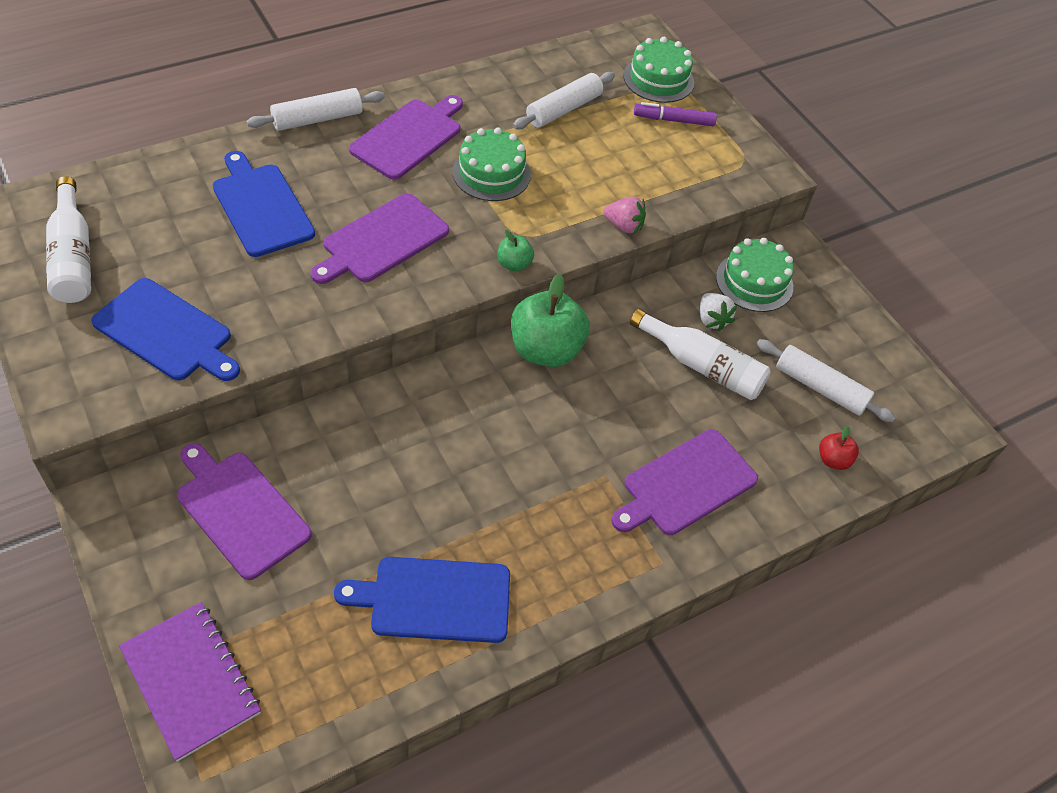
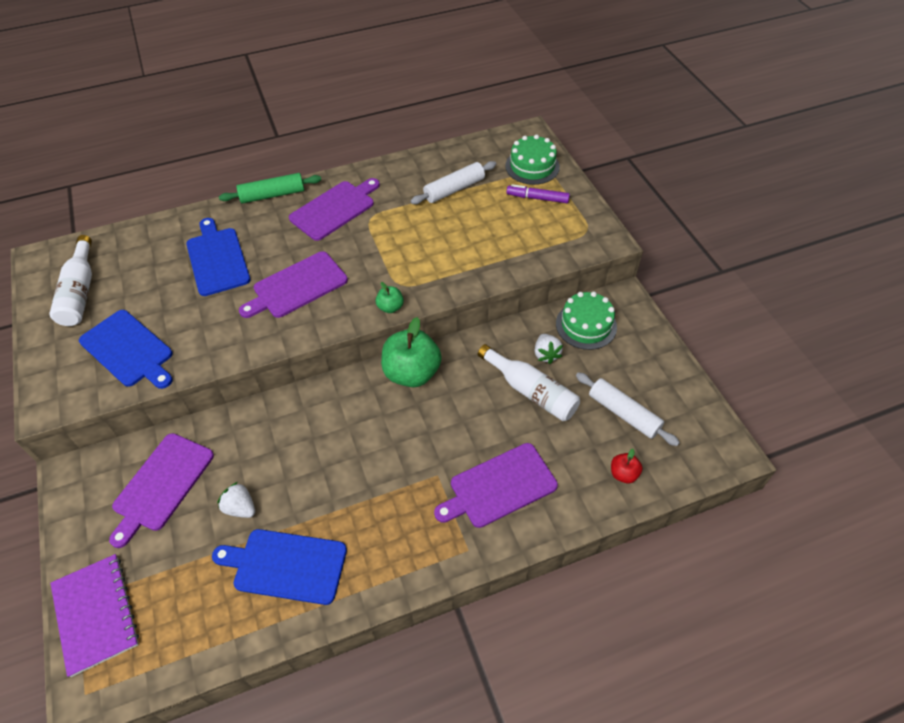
camera: 15 degrees right, 0 degrees up
purple cutting board [177,443,312,580] -> purple cutting board turned 120 degrees counterclockwise [109,433,214,548]
white rolling pin [246,88,385,131] -> green rolling pin [219,173,321,204]
green cake [452,127,531,201] -> none
pink strawberry [603,196,646,234] -> none
none -> white strawberry [217,482,255,518]

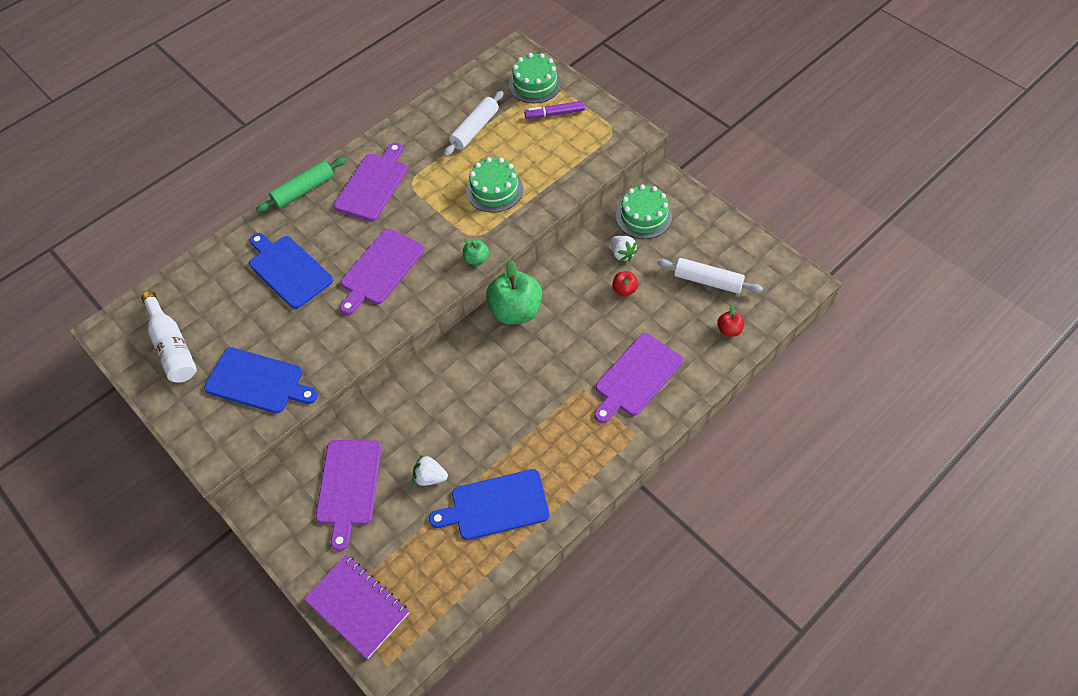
camera: 20 degrees left, 5 degrees up
white bottle [478,344,580,421] -> red apple [612,271,638,296]
none -> green cake [466,157,523,213]

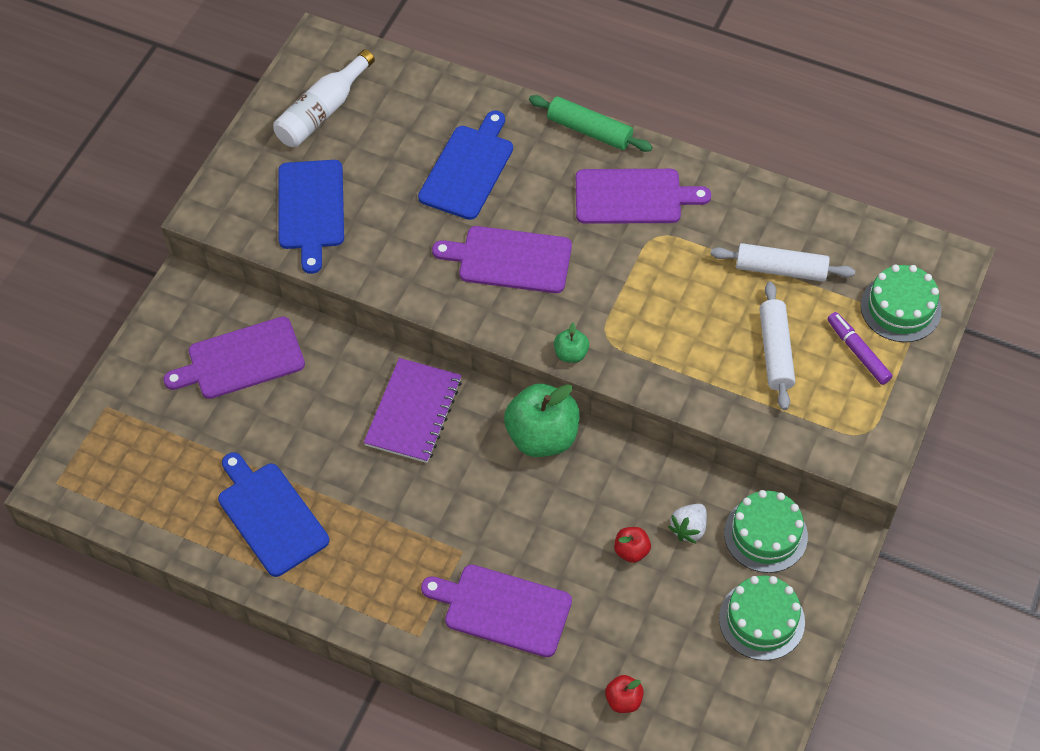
camera: 65 degrees right, 0 degrees up
purple notebook [304,555,409,659] -> purple notebook moved to [364,358,462,463]
white strawberry [413,455,448,486] -> none
green cake [466,157,523,213] -> green cake moved to [719,576,805,660]
white rolling pin [657,258,763,294] -> white rolling pin moved to [759,282,795,410]

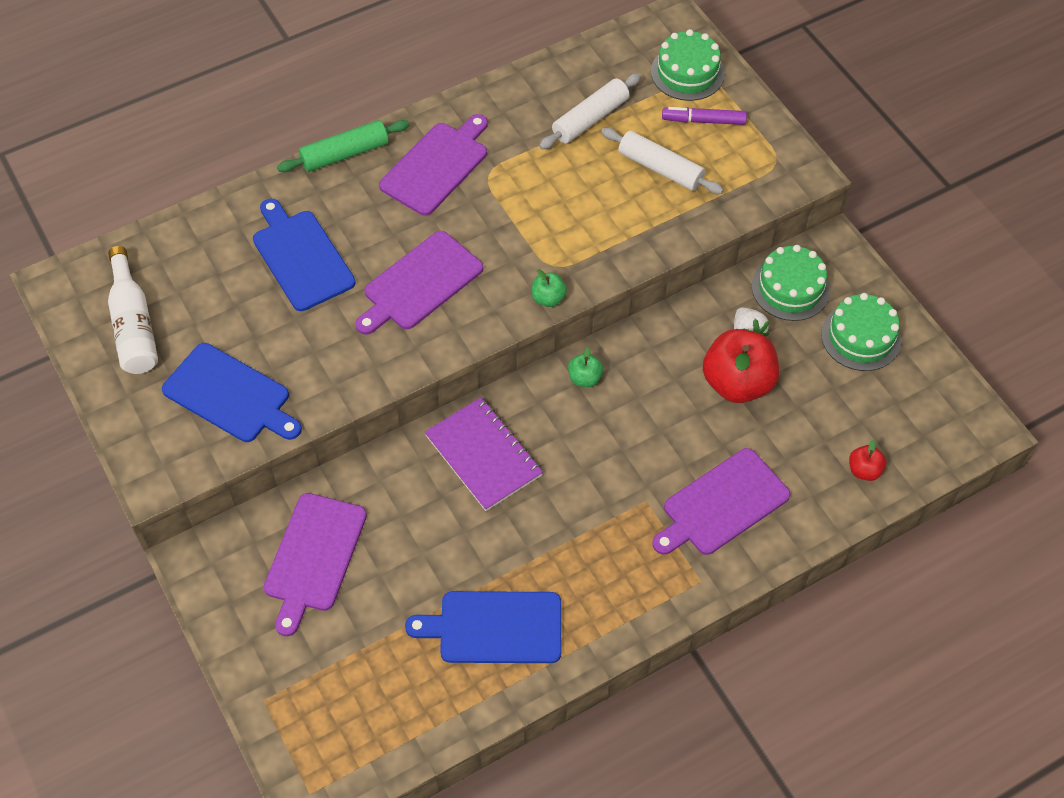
camera: 55 degrees left, 0 degrees up
green apple [504,384,580,457] -> green apple [568,347,603,387], size x0.47
red apple [614,527,651,563] -> red apple [703,329,779,403], size x2.13

